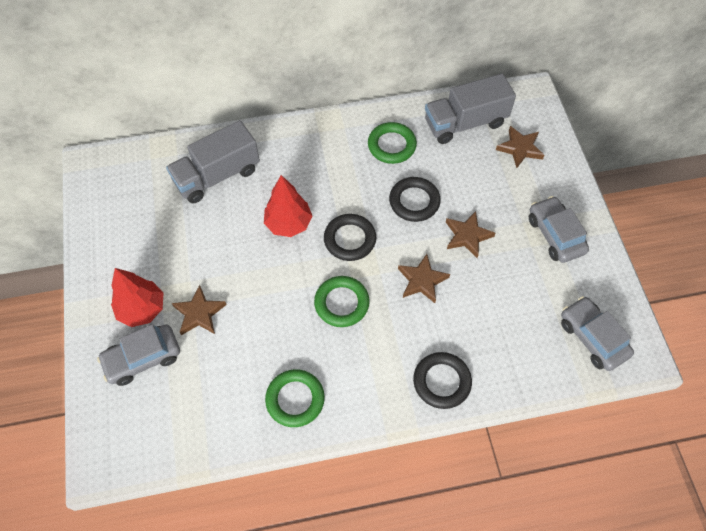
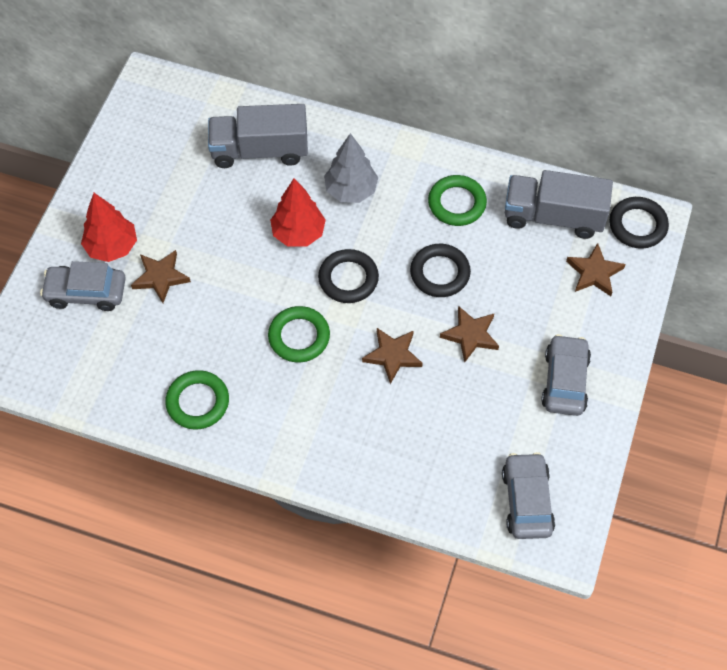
camera: 30 degrees right, 0 degrees up
black ring [413,352,472,409] -> black ring moved to [609,197,669,249]
none -> grey tree [324,133,378,203]

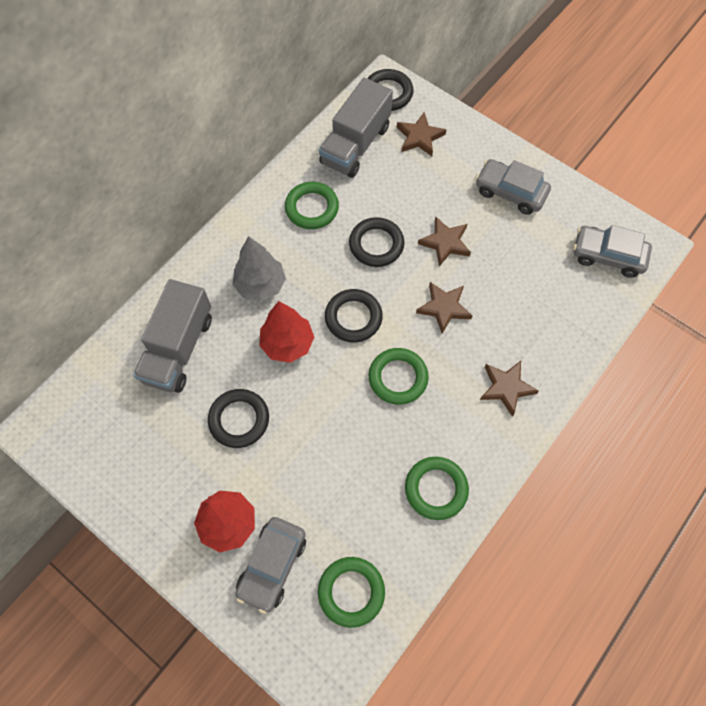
camera: 70 degrees left, 5 degrees up
brown star [131,250,191,303] -> brown star moved to [480,361,539,417]
none -> black ring [208,389,269,448]
none -> green ring [318,557,385,628]

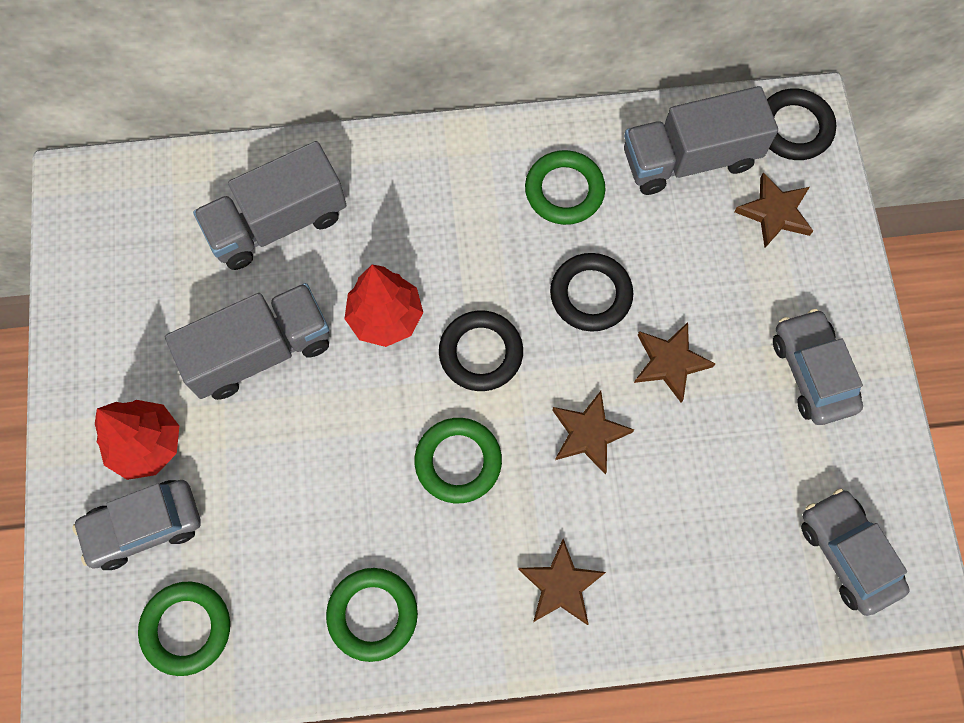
camera: 45 degrees right, 5 degrees up
black ring [208,389,269,448] -> grey truck [165,283,330,400]
grey tree [232,236,286,301] -> none

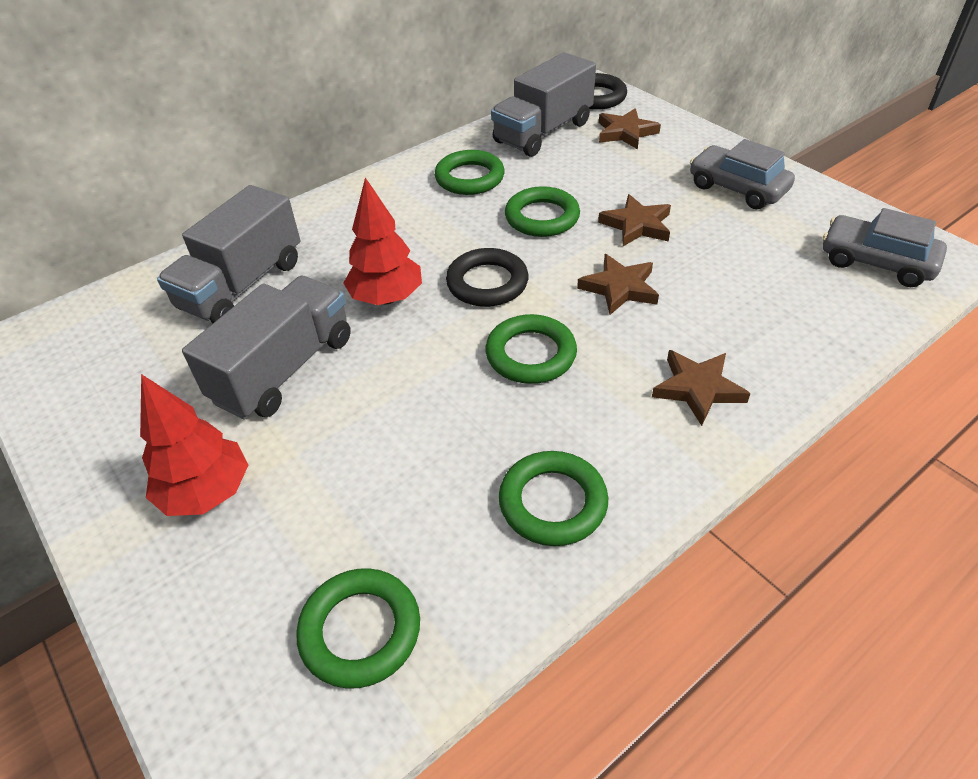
camera: 30 degrees left, 25 degrees down
grey car [72,480,201,570] -> none
black ring [550,253,633,332] -> green ring [505,186,580,237]

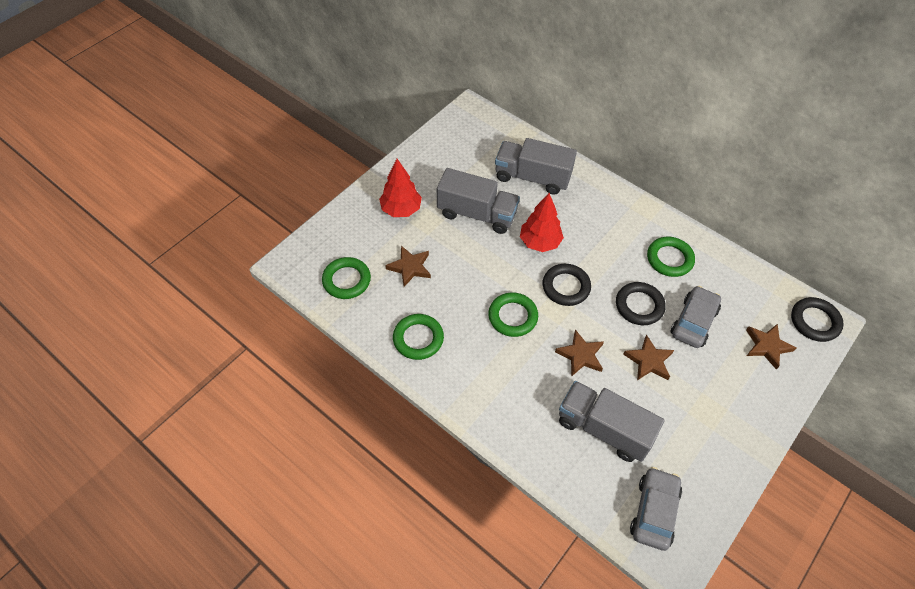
camera: 75 degrees right, 10 degrees up
grey truck [491,52,596,157] -> grey truck moved to [559,381,665,462]
green ring [505,186,580,237] -> black ring [616,282,666,325]
brown star [652,350,751,426] -> brown star moved to [385,246,431,287]
grey car [690,139,795,209] -> grey car moved to [670,286,721,348]

